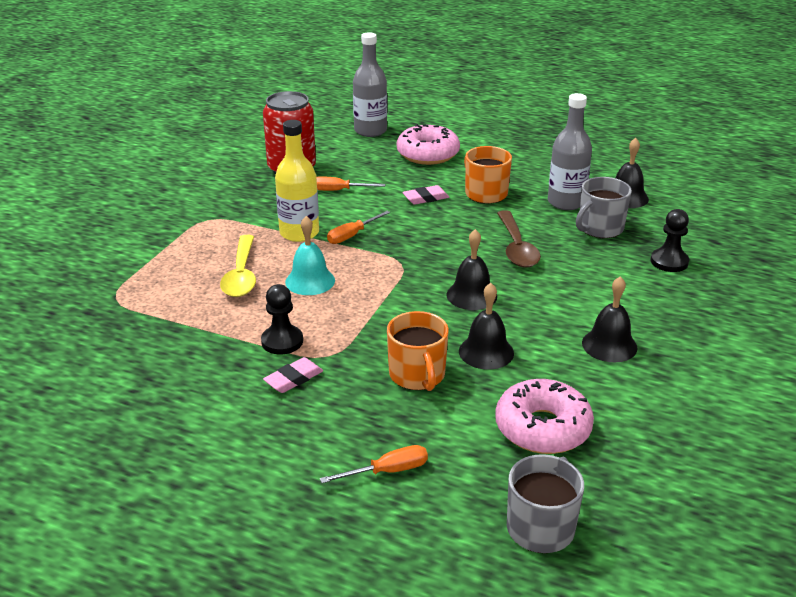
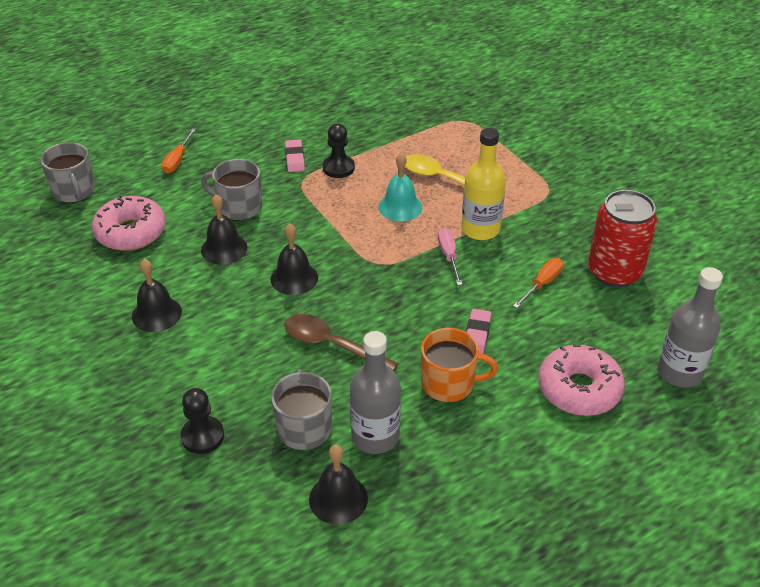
camera: 125 degrees right, 10 degrees up
orange screwdriver [327,211,390,244] -> pink screwdriver [438,228,462,285]
orange mug [387,311,449,391] -> grey mug [201,159,262,220]

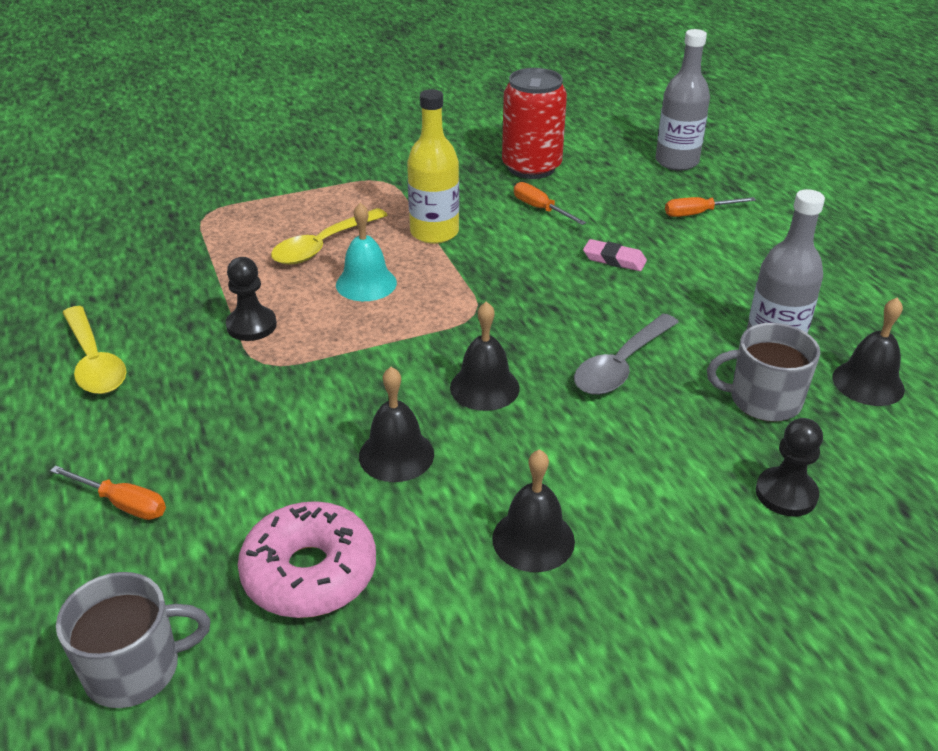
camera: 80 degrees left, 5 degrees down
grey mug [201,159,262,220] -> none
brown spoon [284,314,399,371] -> grey spoon [574,314,679,395]
pink eraser [285,140,305,172] -> none
orange mug [421,328,498,402] -> none
pink screwdriver [438,228,462,285] -> none
pink donut [538,344,625,416] -> orange screwdriver [665,197,756,217]
none -> yellow spoon [62,306,126,394]

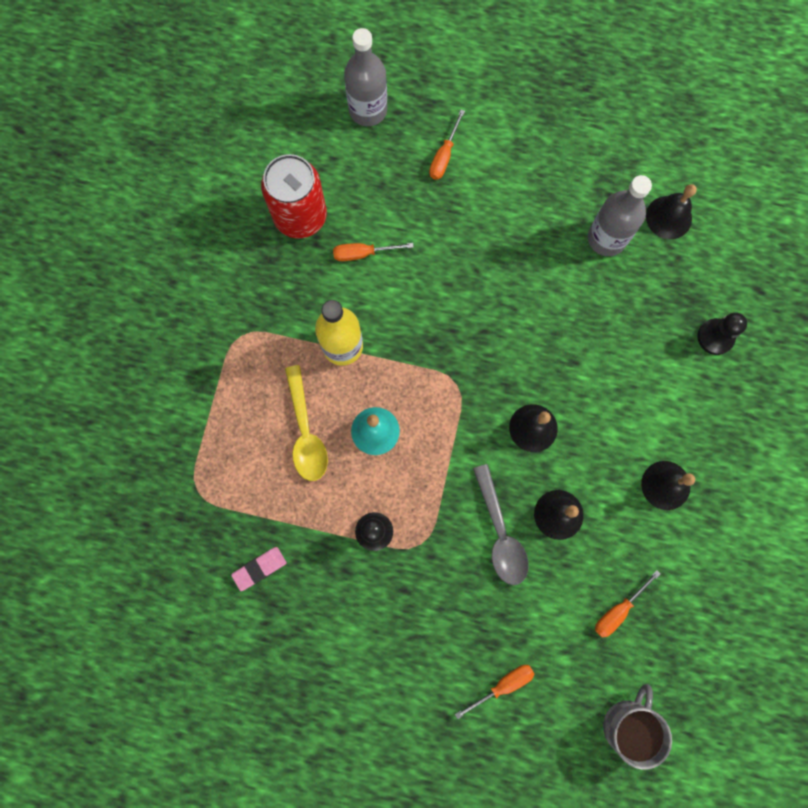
camera: 55 degrees left, 40 degrees up
yellow spoon [62,306,126,394] -> none
pink donut [238,501,376,618] -> orange screwdriver [595,570,660,638]
grey spoon [574,314,679,395] -> grey spoon moved to [473,464,529,585]
pink eraser [583,239,647,271] -> pink eraser moved to [231,547,286,591]
grey mug [707,323,820,422] -> none

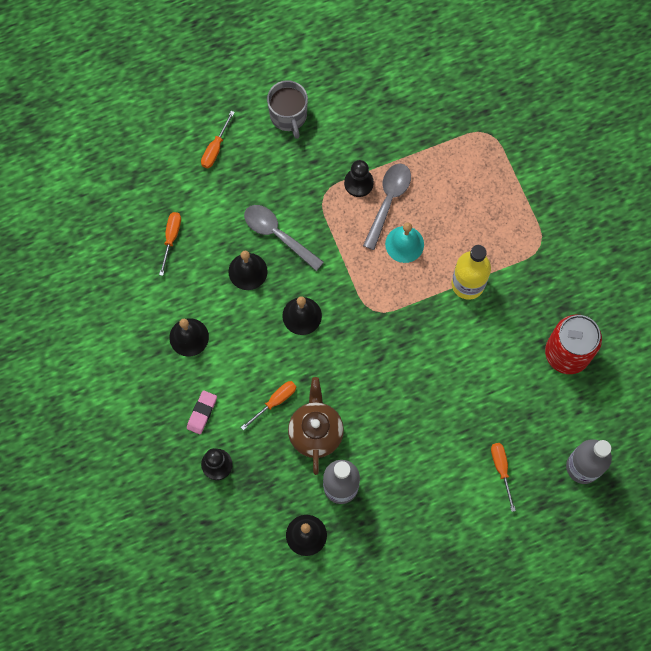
camera: 145 degrees right, 5 degrees down
pink eraser [231,547,286,591] -> pink eraser moved to [187,390,217,434]
yellow spoon [285,365,328,481] -> none
orange screwdriver [333,243,414,261] -> orange screwdriver moved to [241,381,296,430]
grey mug [603,684,672,770] -> grey mug moved to [267,80,308,139]
none -> brown teapot [288,377,344,475]
none -> grey spoon [363,164,411,250]

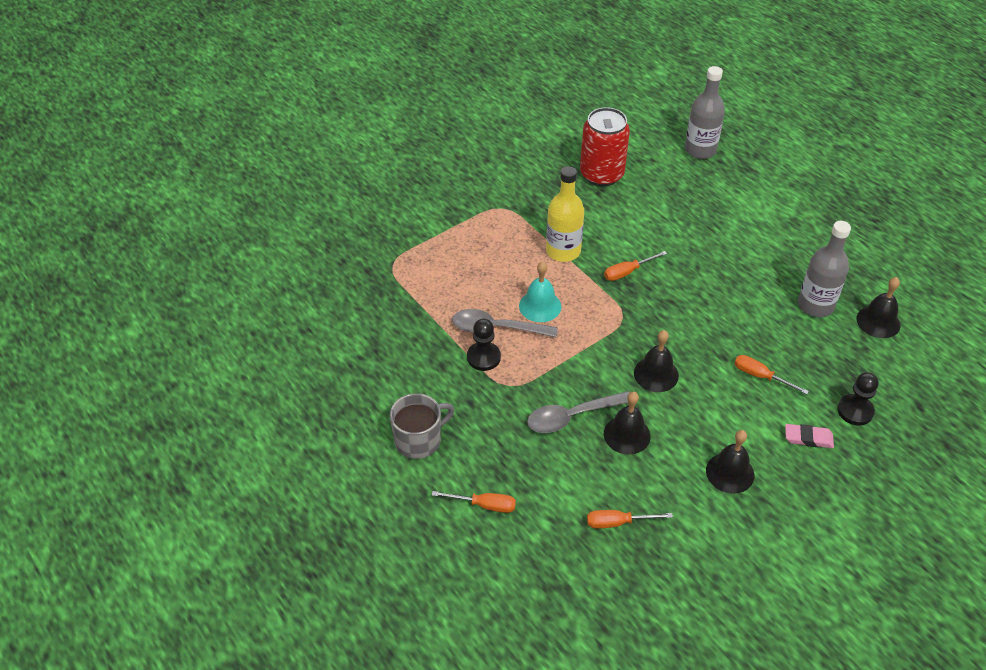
camera: 105 degrees left, 25 degrees down
grey spoon [244,205,324,271] -> grey spoon turned 45 degrees clockwise [527,391,630,433]
brown teapot [288,377,344,475] -> none
orange screwdriver [491,443,516,512] -> orange screwdriver moved to [604,251,667,281]

